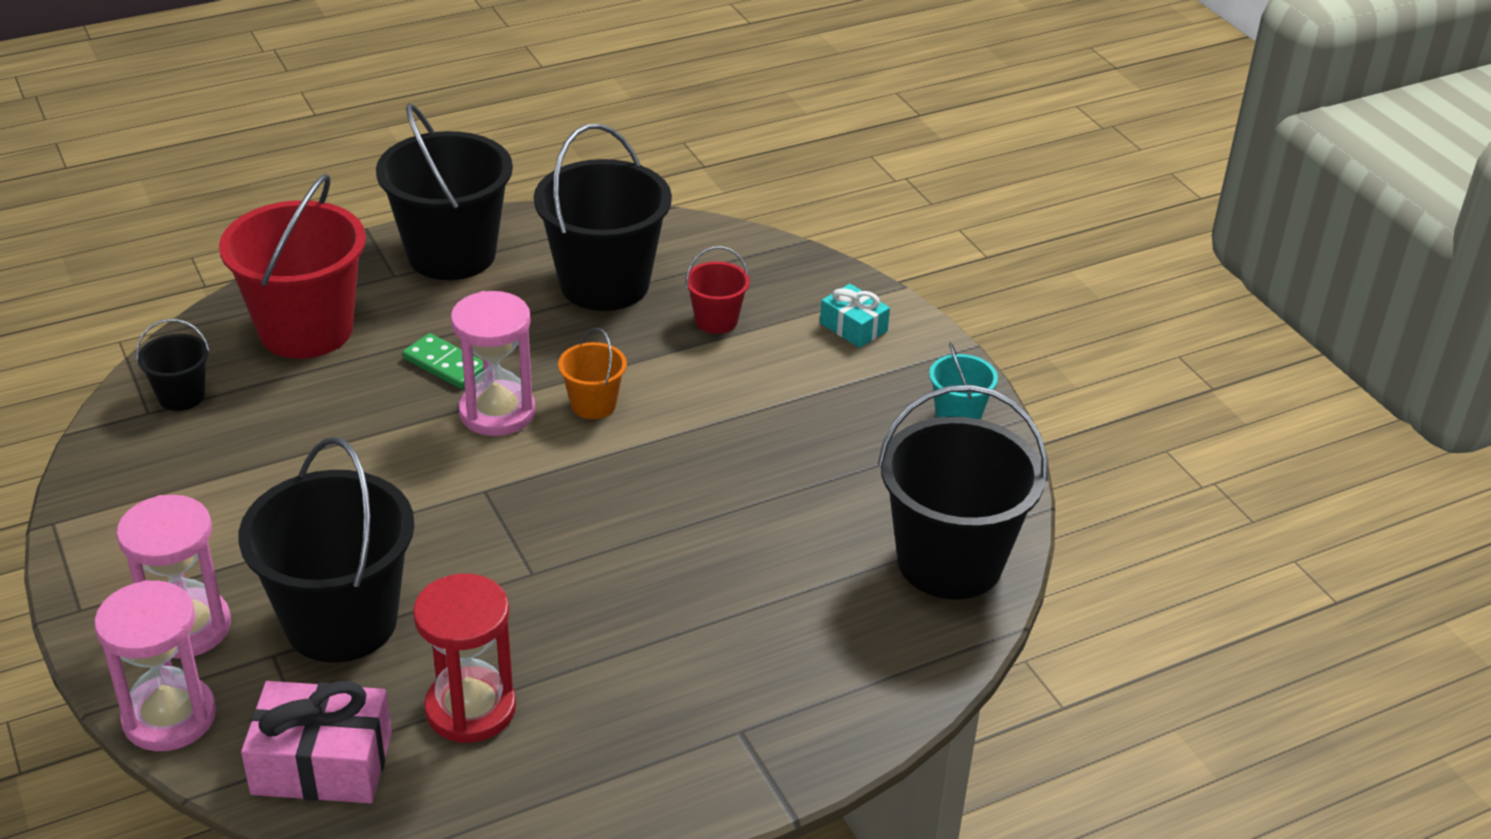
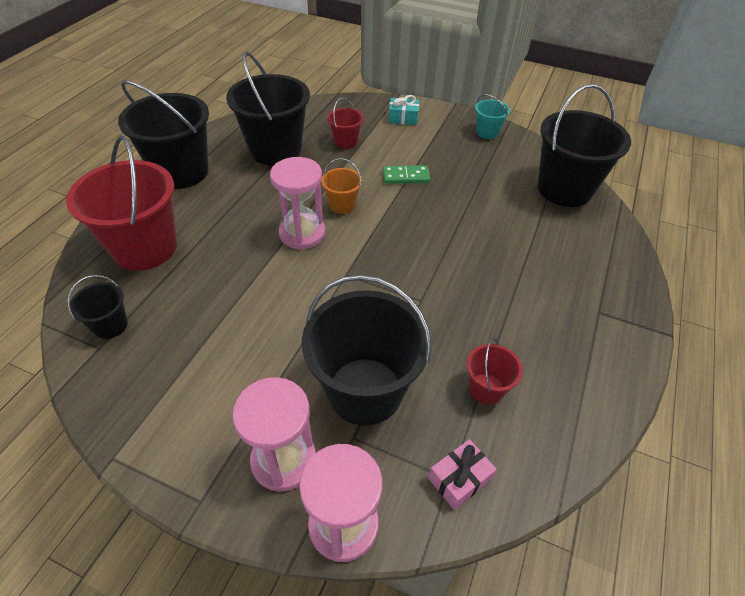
camera: 40 degrees left, 10 degrees up
pink gift [241,681,392,803] -> pink gift [428,439,497,510], size x0.59
green domino [403,333,484,389] -> green domino moved to [383,165,430,184]
red hourglass [413,574,516,743] -> red bucket [467,338,523,404]

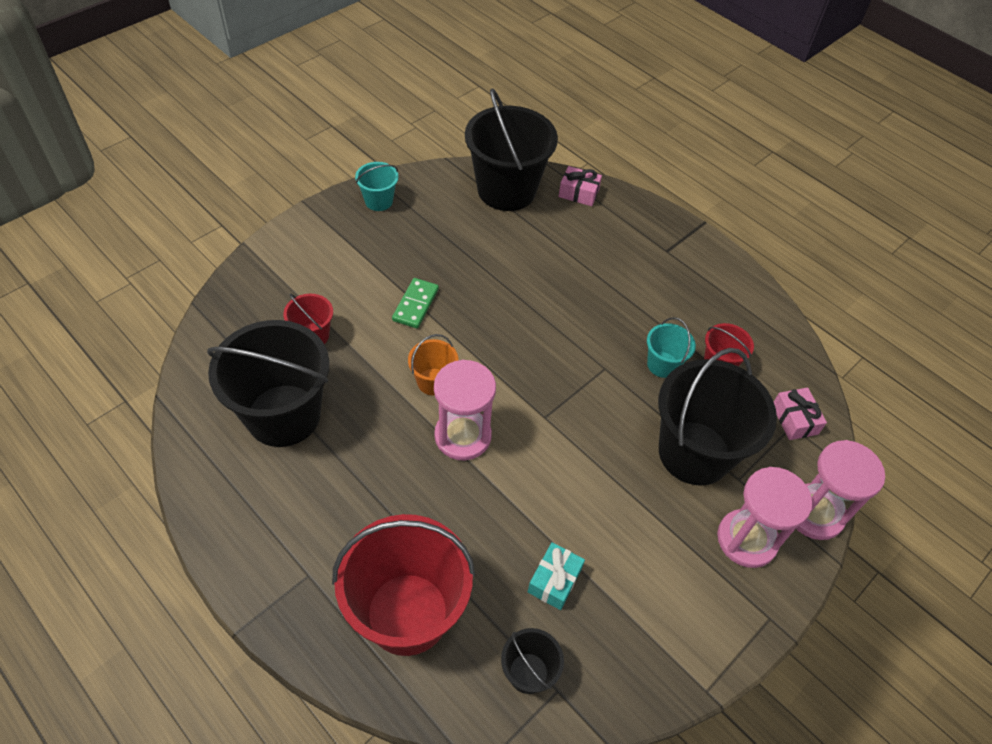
camera: 70 degrees left, 5 degrees up
black bucket [118,80,209,189] -> none
turquoise gift [388,95,419,125] -> turquoise gift moved to [528,542,585,610]
none -> pink gift [559,166,602,206]
none -> turquoise bucket [647,317,696,378]

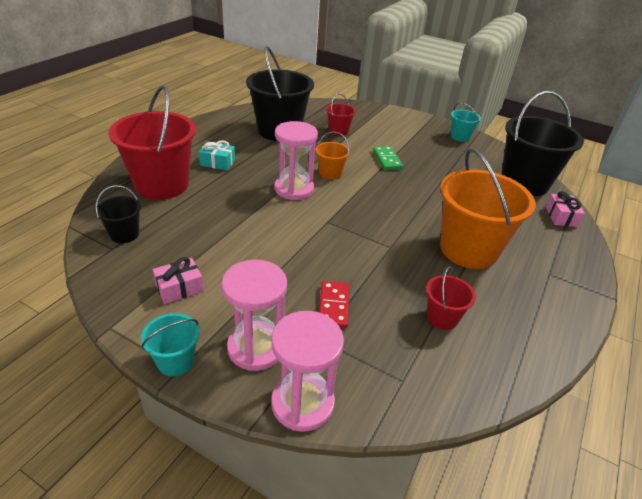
camera: 75 degrees right, 15 degrees down
green domino [392,278,439,328] -> green domino turned 75 degrees clockwise [373,146,403,170]
turquoise gift [528,542,585,610] -> turquoise gift moved to [199,140,235,170]
turquoise bucket [647,317,696,378] -> turquoise bucket moved to [141,313,200,376]
black bucket [658,348,777,485] -> red domino [319,281,349,328]
pink gift [774,388,827,440] -> pink gift moved to [153,257,204,304]
none -> orange bucket [440,148,536,269]

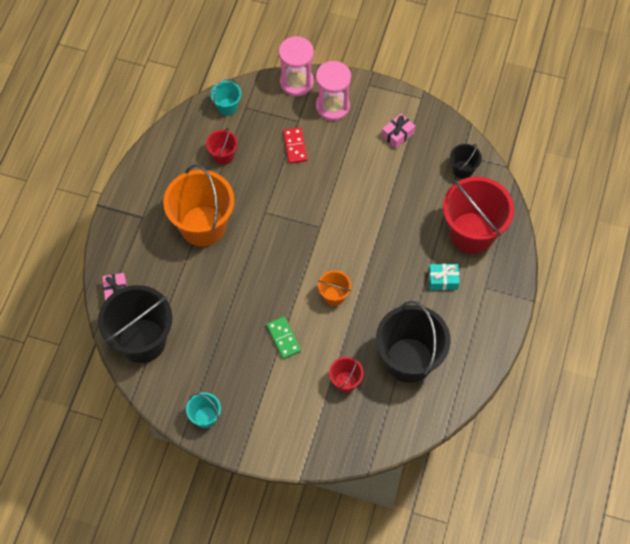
camera: 170 degrees right, 25 degrees up
turquoise bucket [141,313,200,376] -> turquoise bucket moved to [210,78,241,116]
pink hourglass [274,121,318,200] -> none

